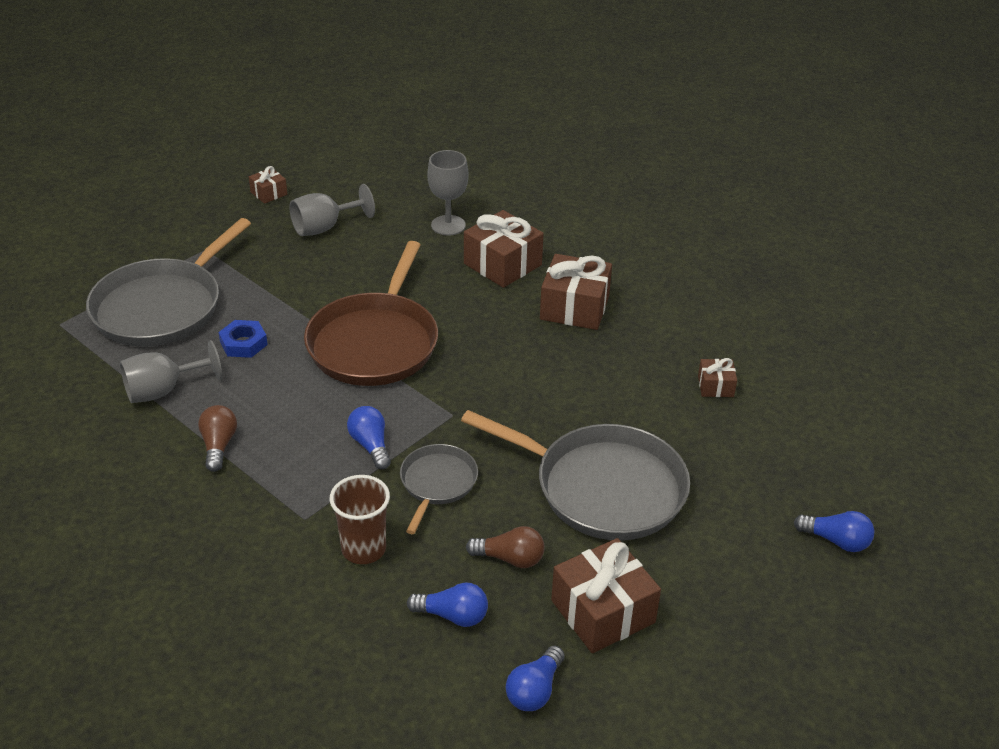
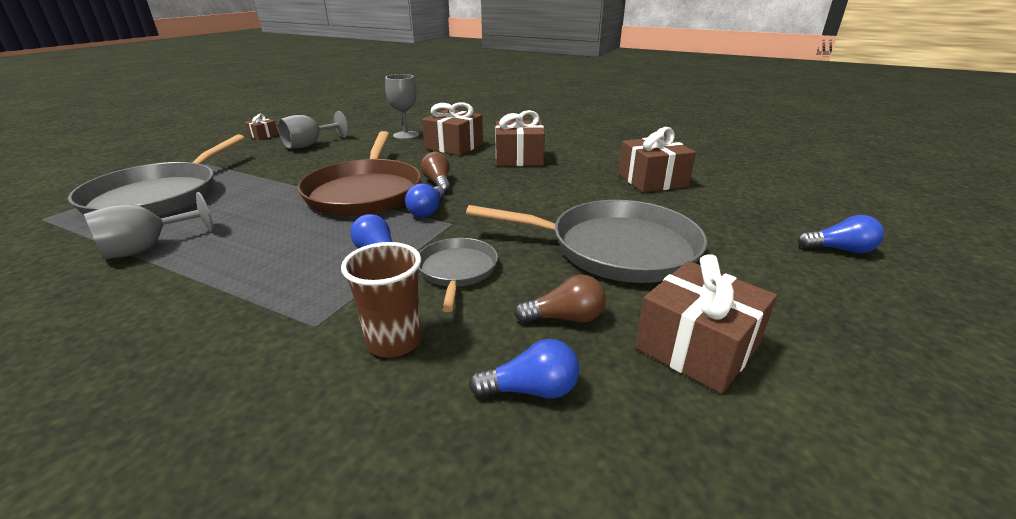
camera: 15 degrees left, 10 degrees down
brown light bulb [198,405,237,472] -> brown light bulb moved to [421,152,450,193]
blue nut [218,320,268,358] -> none
blue light bulb [506,646,565,711] -> blue light bulb moved to [405,183,445,217]
brown gift [698,358,737,397] -> brown gift [618,127,696,193], size x1.96

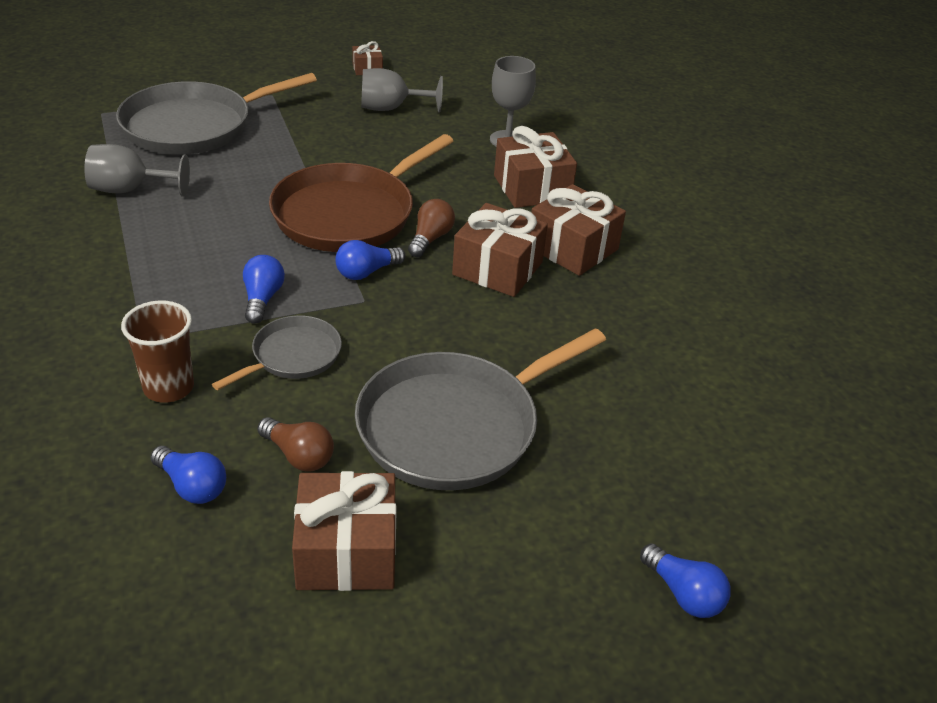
camera: 40 degrees right, 10 degrees up
grey pan [466,200,707,283] -> grey pan turned 90 degrees clockwise [355,328,606,490]
brown gift [618,127,696,193] -> brown gift moved to [452,203,548,297]

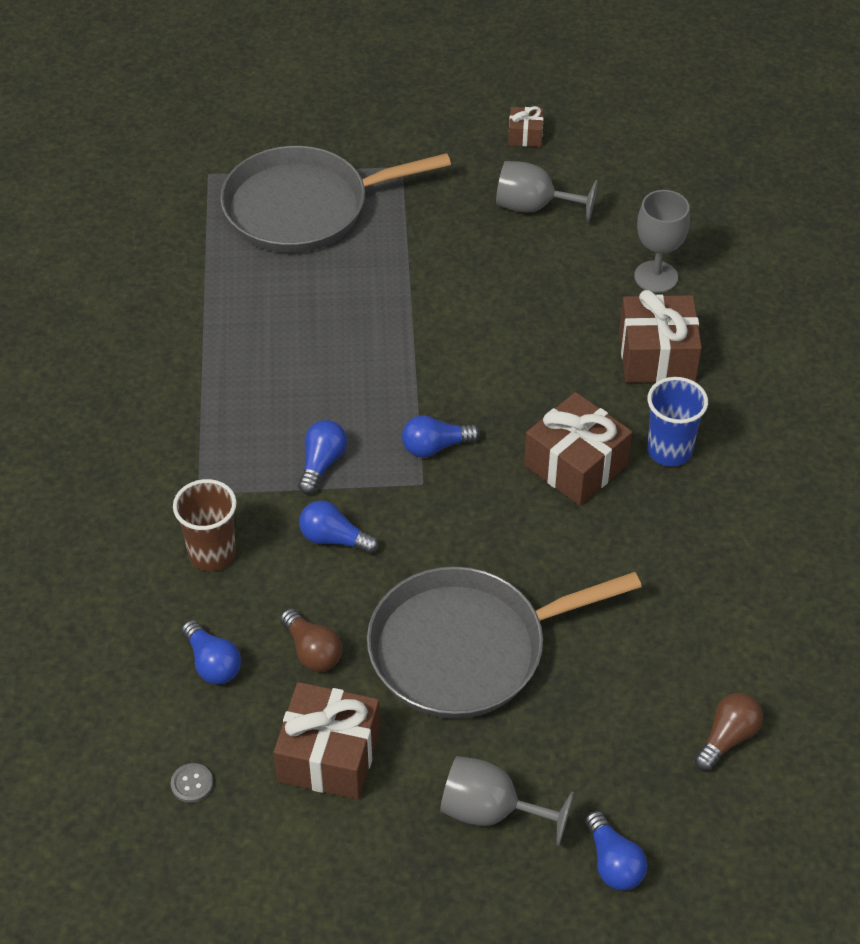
camera: 20 degrees right, 10 degrees up
grey goblet [84,144,190,197] -> grey goblet moved to [440,756,574,846]
grey pan [212,315,342,390] -> blue light bulb [299,500,379,554]
brown pan [269,134,453,252] -> none
brown light bulb [408,199,455,257] -> brown light bulb moved to [694,693,763,771]
brown gift [531,184,626,276] -> blue cup [647,377,708,467]
none -> grey button [171,763,213,803]

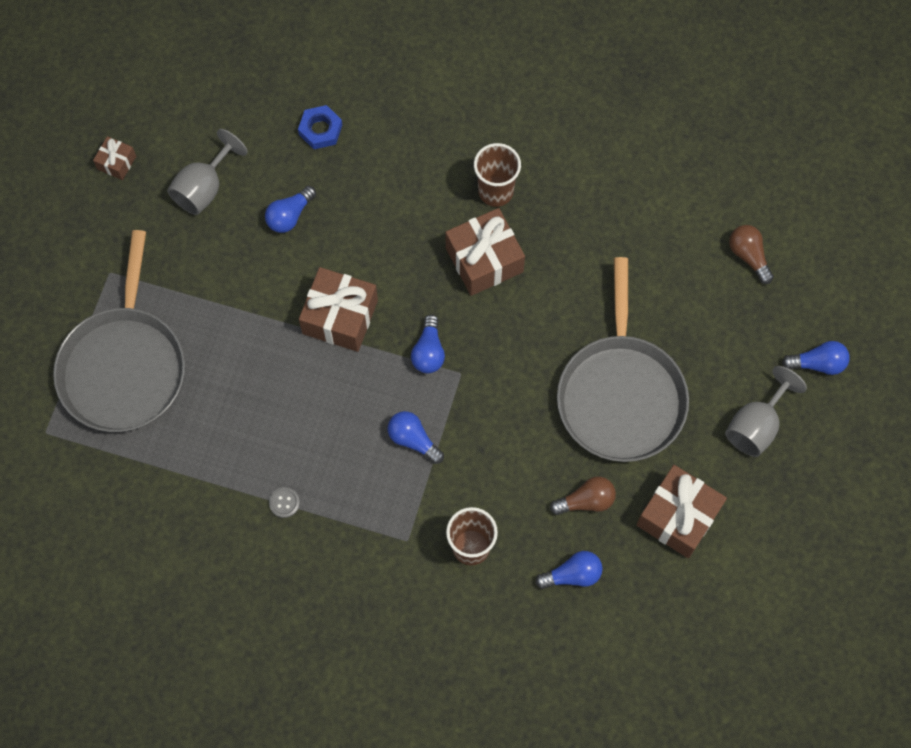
camera: 70 degrees left, 20 degrees up
grey button [171,763,213,803] -> grey button moved to [269,487,300,518]
blue light bulb [299,500,379,554] -> blue light bulb moved to [265,186,316,233]
brown gift [619,290,702,383] -> brown gift moved to [299,267,378,352]
grey goblet [634,190,690,293] -> blue nut [298,105,342,149]
blue cup [647,377,708,467] -> brown cup [474,143,521,207]

